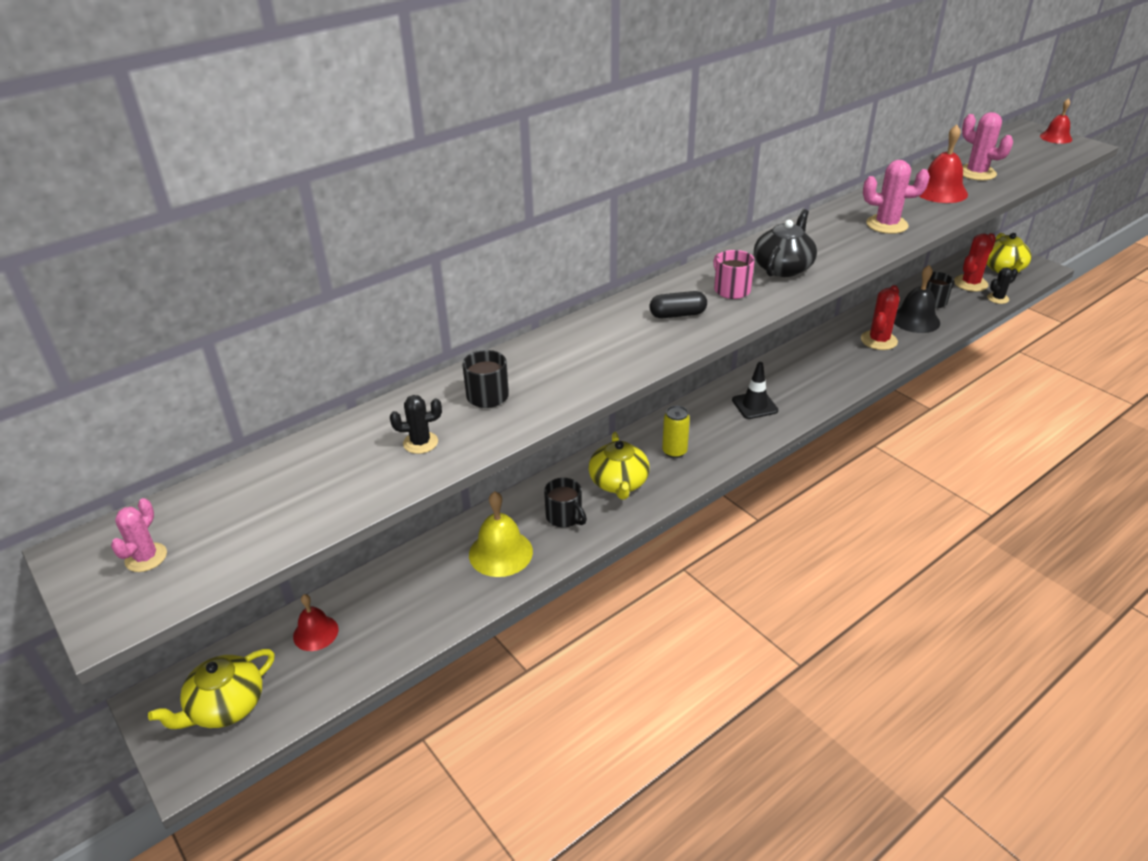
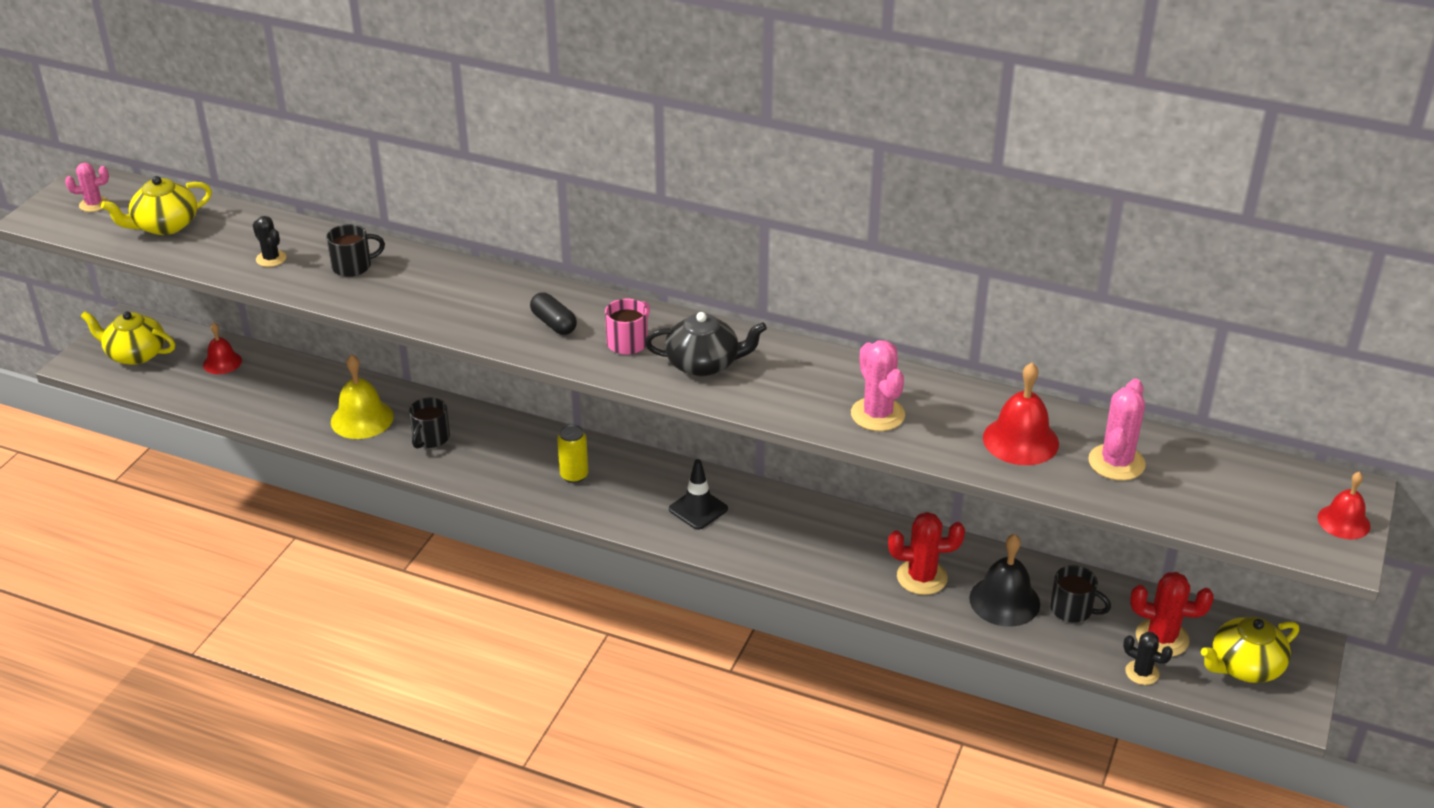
camera: 60 degrees right, 0 degrees up
yellow teapot [589,432,650,500] -> yellow teapot moved to [101,176,212,235]

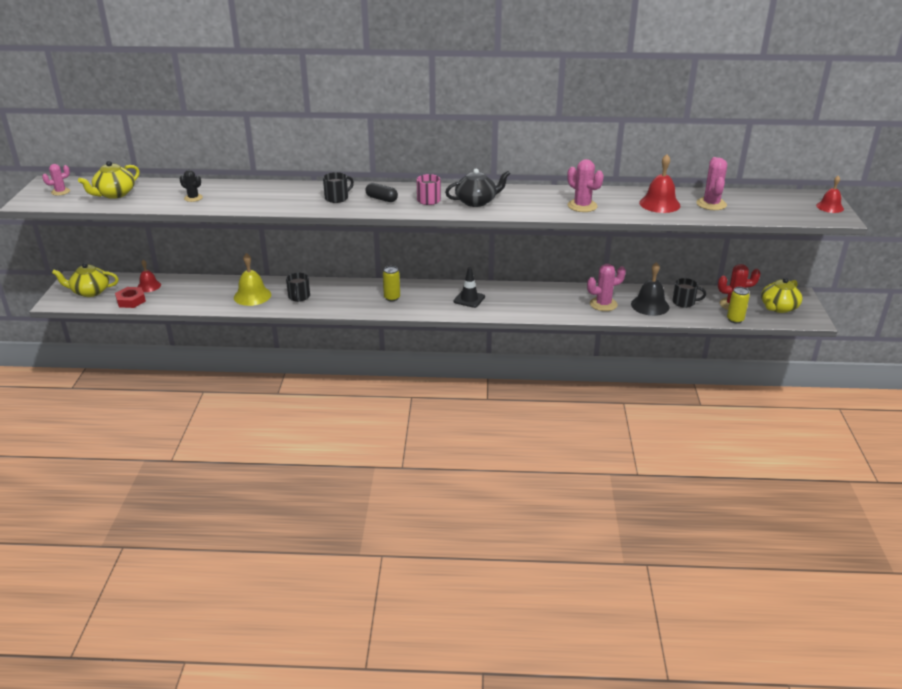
camera: 20 degrees left, 5 degrees down
black mug [326,224,385,277] -> black mug moved to [323,172,354,203]
red cactus [888,512,965,595] -> pink cactus [587,264,626,311]
black cactus [1123,632,1173,685] -> yellow can [727,287,750,324]
none -> red nut [115,287,146,308]

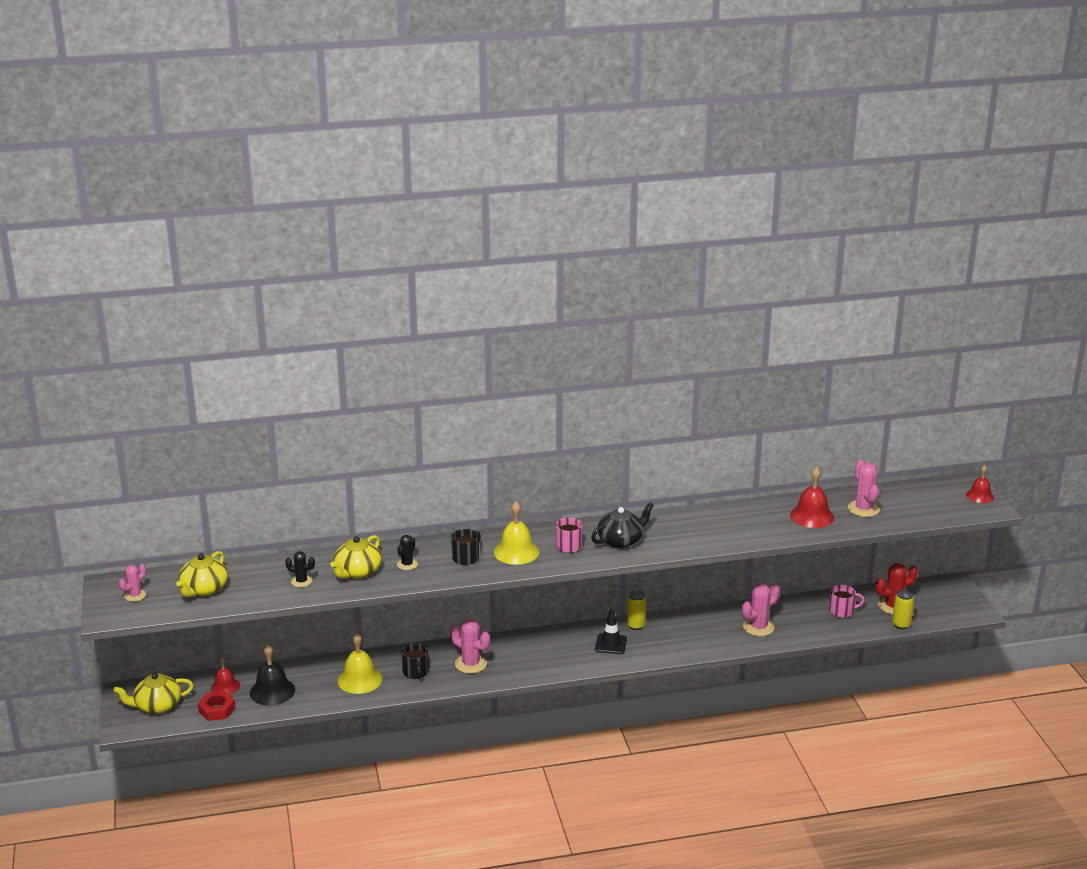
camera: 15 degrees left, 5 degrees down
black capsule [365,183,398,202] -> yellow bell [494,502,539,565]
yellow can [383,266,400,301] -> yellow can moved to [627,590,646,630]
pink cactus [567,159,604,212] -> pink cactus moved to [451,619,490,674]
black bell [631,262,669,316] -> black bell moved to [250,644,295,706]
black mug [672,278,706,308] -> pink mug [829,585,865,618]
yellow teapot [761,278,803,313] -> yellow teapot moved to [330,535,382,579]
none -> black cactus [397,535,418,570]

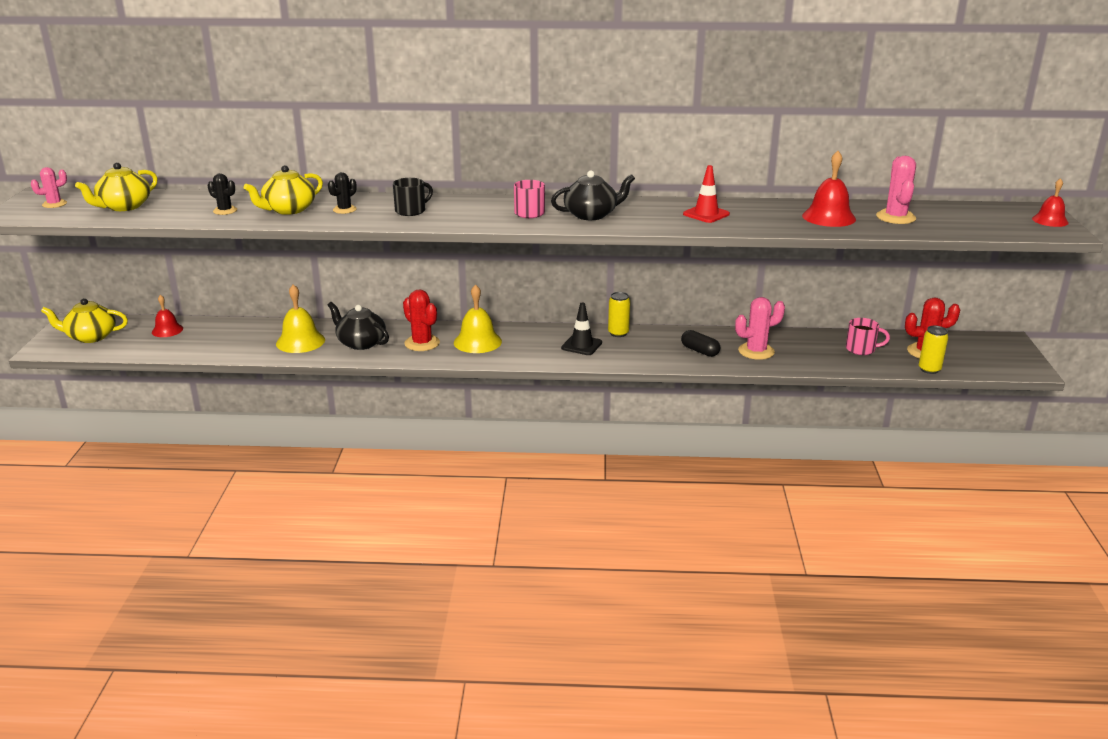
camera: 15 degrees right, 0 degrees up
red nut [198,691,236,721] -> none
black bell [250,644,295,706] -> none
black mug [401,643,429,679] -> black teapot [328,302,389,350]
pink cactus [451,619,490,674] -> red cactus [403,289,440,351]
yellow bell [494,502,539,565] -> yellow bell moved to [454,284,502,353]
none -> black capsule [681,330,720,357]
none -> red traffic cone [683,165,730,223]

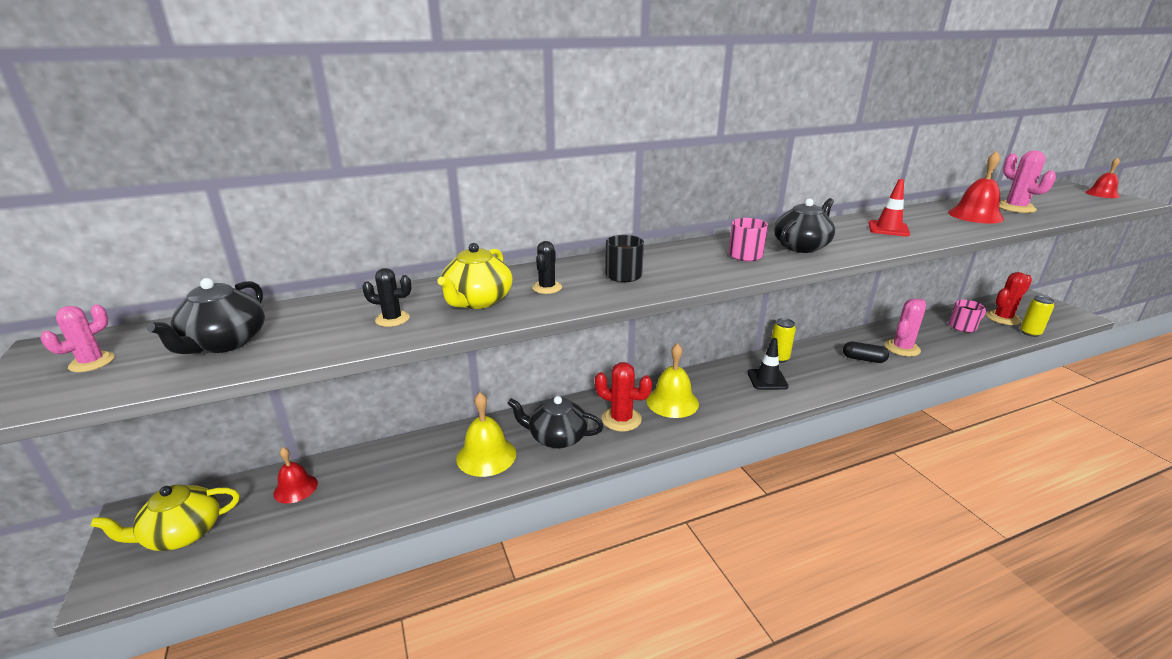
camera: 25 degrees left, 0 degrees up
yellow teapot [75,162,158,211] -> black teapot [147,278,265,354]

